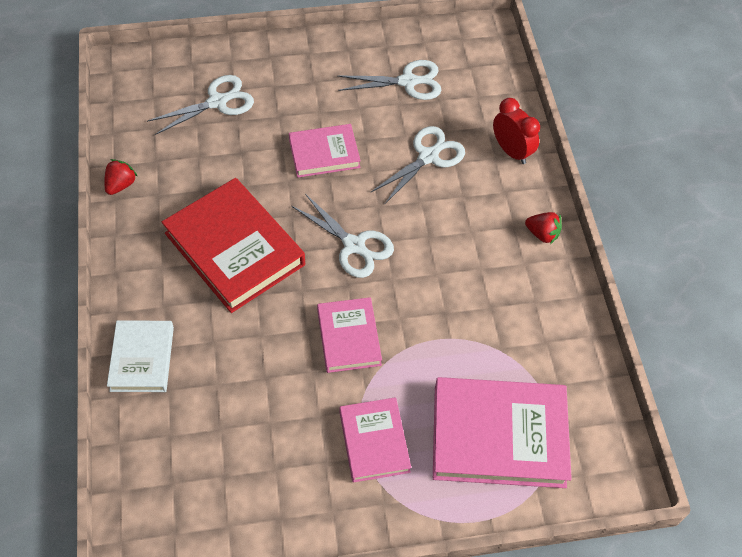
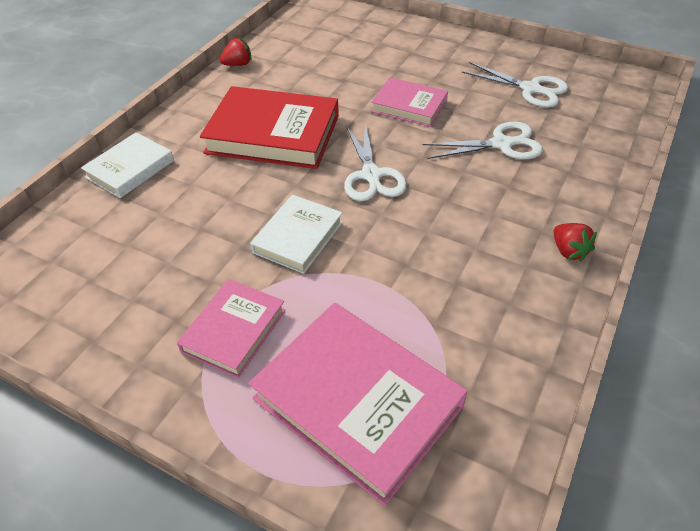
camera: 40 degrees right, 10 degrees down
white scissors [147,75,254,135] -> none
red book [162,178,305,313] -> red book turned 75 degrees counterclockwise [200,86,339,169]
pink book [317,297,382,373] -> white book [250,195,343,274]
red clock [493,98,540,164] -> none

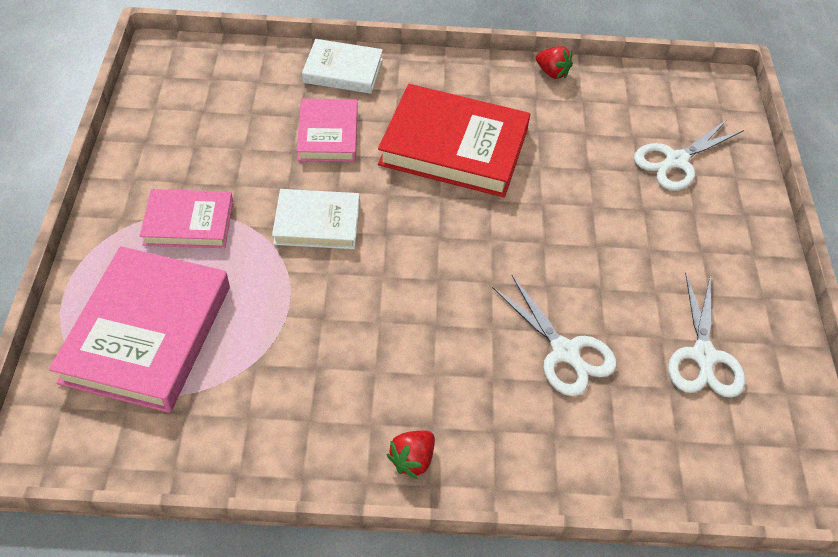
camera: 60 degrees right, 5 degrees up
red book [200,86,339,169] -> red book turned 60 degrees counterclockwise [378,84,530,197]
white scissors [344,123,407,201] -> white scissors moved to [634,120,744,191]
pink book [371,77,448,127] -> pink book moved to [297,98,358,162]

